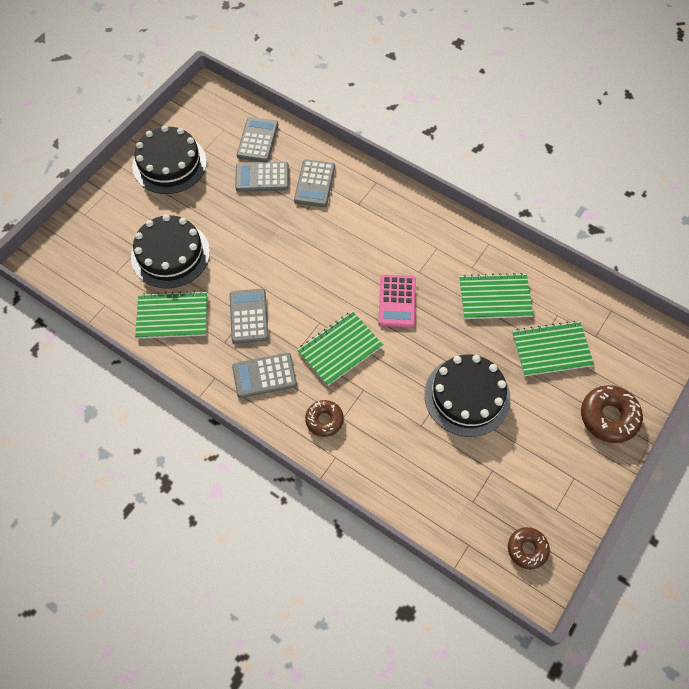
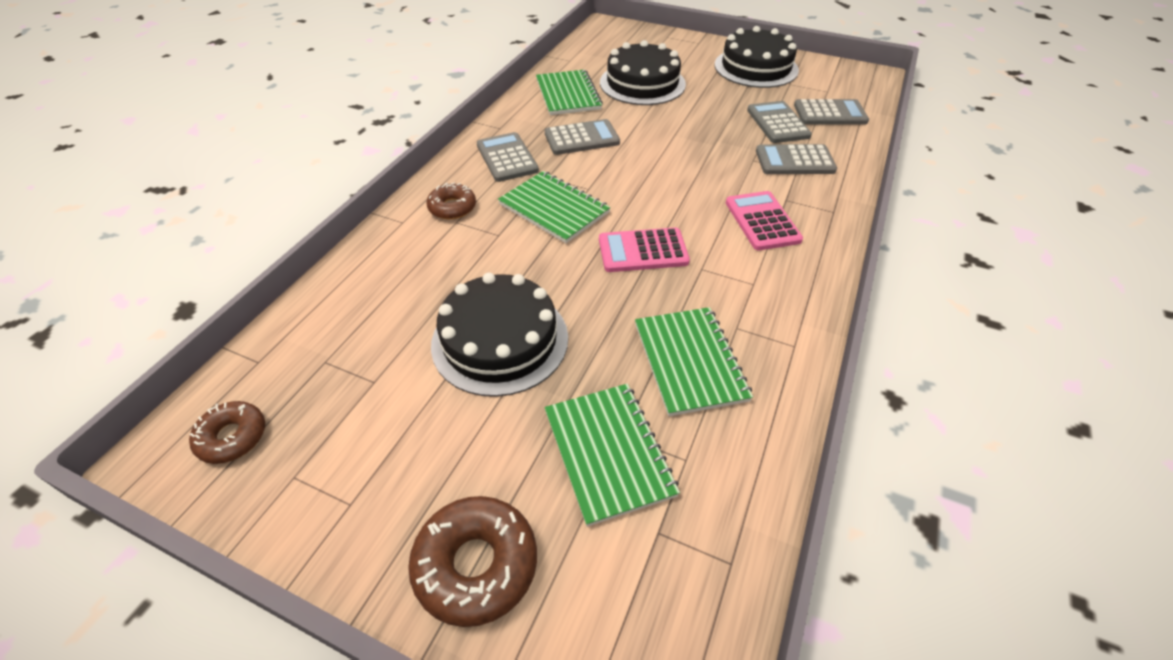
camera: 80 degrees right, 15 degrees down
none -> pink calculator [726,191,803,250]

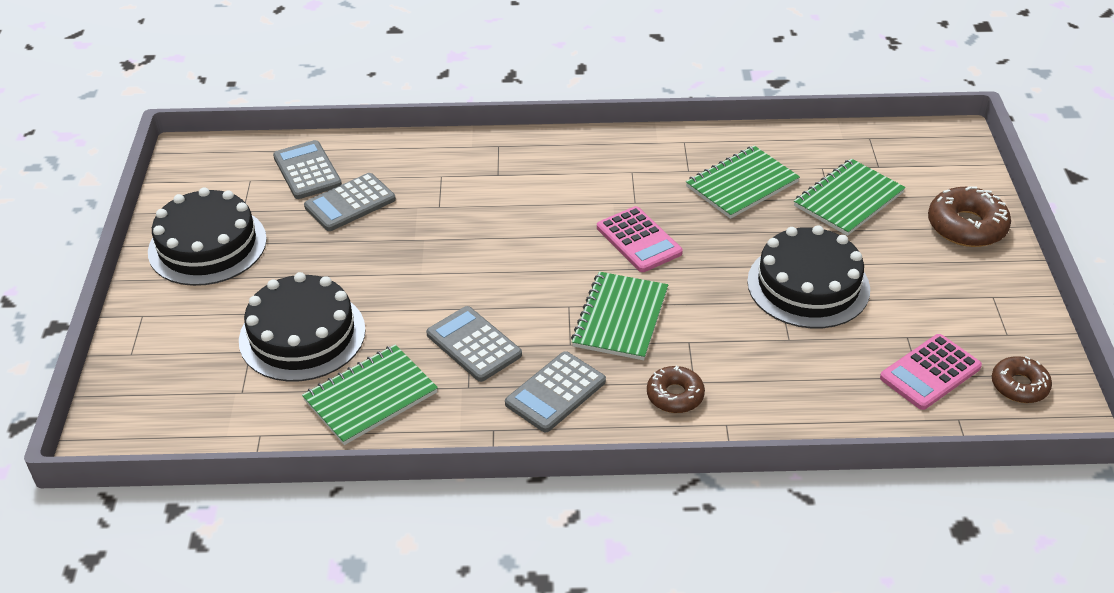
camera: 115 degrees left, 5 degrees down
pink calculator [726,191,803,250] -> pink calculator moved to [880,334,982,410]
grey calculator [756,144,837,174] -> none

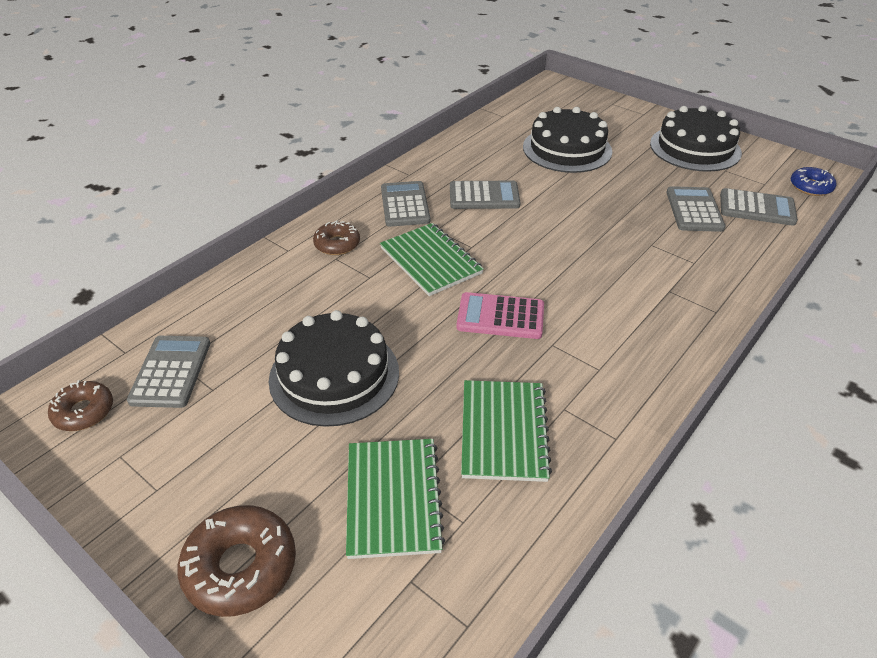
camera: 130 degrees right, 0 degrees up
green notebook [302,345,438,445] -> none
pink calculator [880,334,982,410] -> grey calculator [127,336,210,408]
none -> blue donut [791,167,836,196]

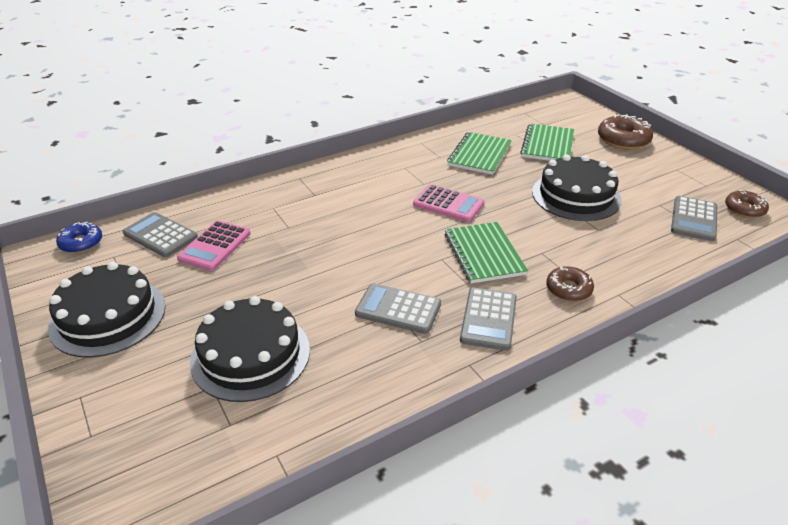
camera: 160 degrees left, 5 degrees down
grey calculator [666,186,726,232] -> pink calculator [177,220,251,271]

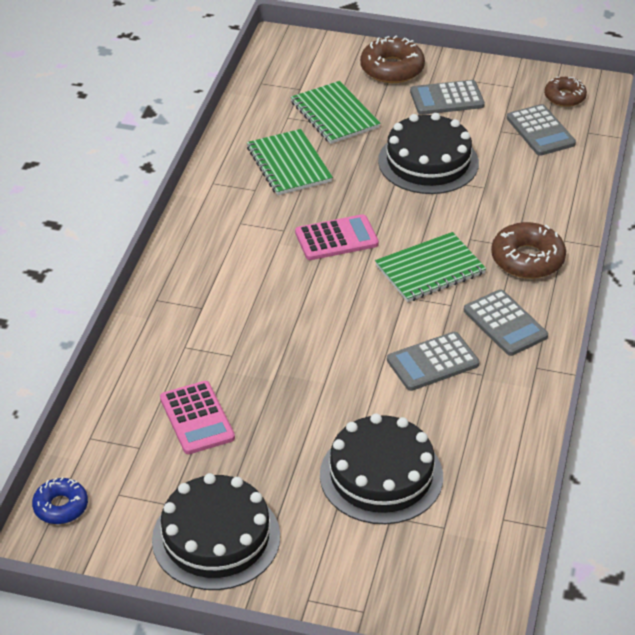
camera: 45 degrees left, 5 degrees up
grey calculator [123,212,198,257] -> grey calculator moved to [410,80,485,115]
green notebook [444,222,528,284] -> green notebook turned 60 degrees counterclockwise [375,232,486,302]
brown donut [546,266,594,301] -> brown donut [491,222,566,279], size x1.57

